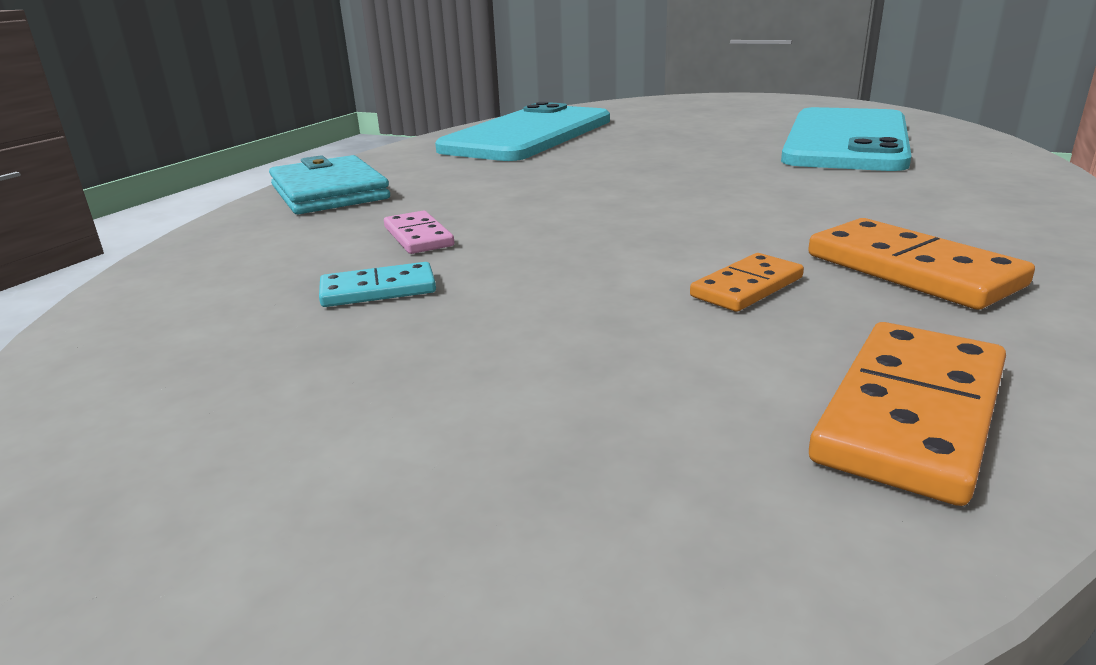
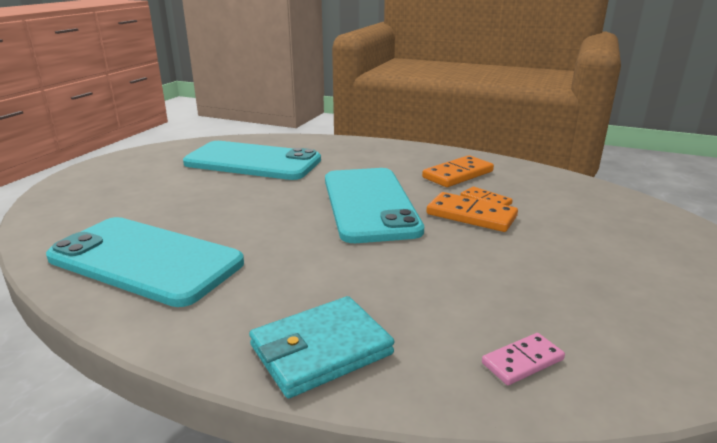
camera: 95 degrees left, 0 degrees up
turquoise domino [319,262,436,307] -> none
pink domino [384,210,454,254] -> pink domino moved to [482,333,565,385]
orange domino [809,322,1006,506] -> orange domino moved to [426,192,518,232]
none -> turquoise phone [325,168,424,243]

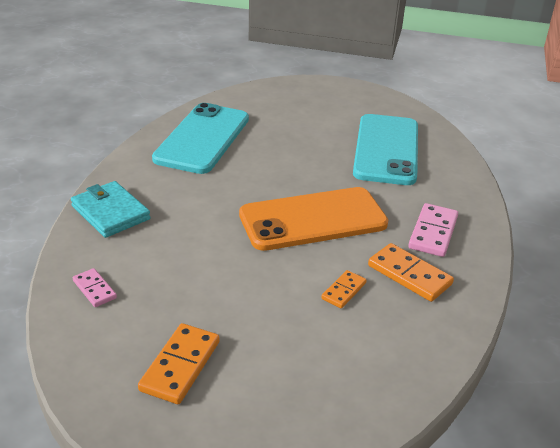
camera: 80 degrees right, 10 degrees up
turquoise phone [325,168,424,243] -> orange phone [239,187,388,251]
orange domino [426,192,518,232] -> orange domino moved to [138,323,220,404]
none -> pink domino [408,203,458,257]

